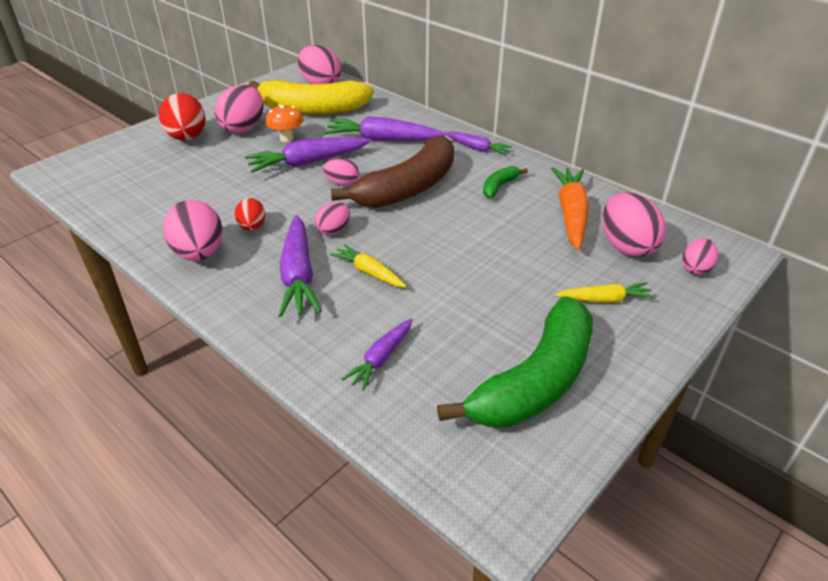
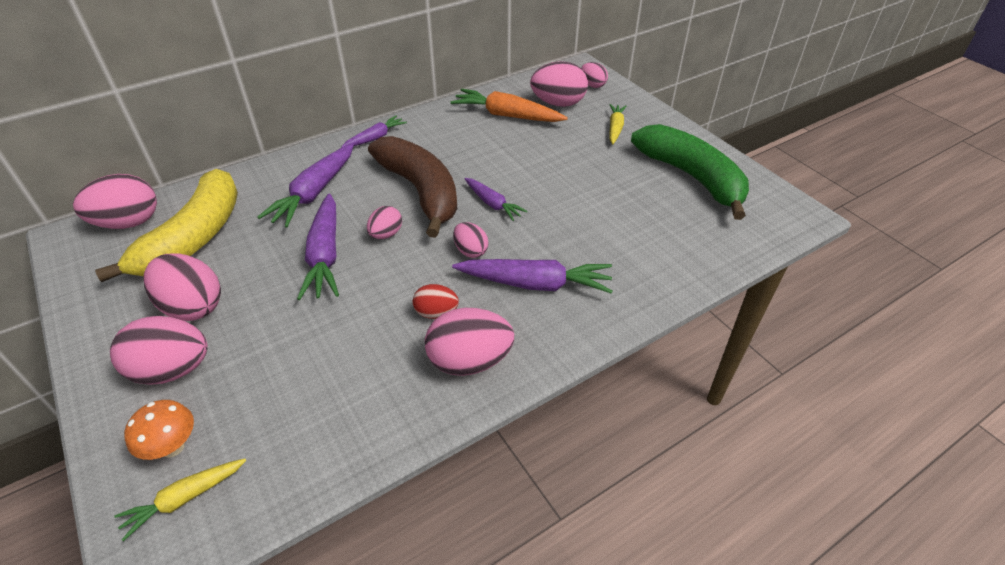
camera: 75 degrees left, 5 degrees up
red egg [159,93,205,140] -> pink egg [110,316,208,385]
orange mushroom [265,105,303,142] -> orange mushroom moved to [124,400,194,460]
yellow carrot [330,244,406,287] -> yellow carrot moved to [114,459,246,541]
purple carrot [341,318,413,391] -> purple carrot moved to [464,178,528,221]
green banana [483,166,528,198] -> none

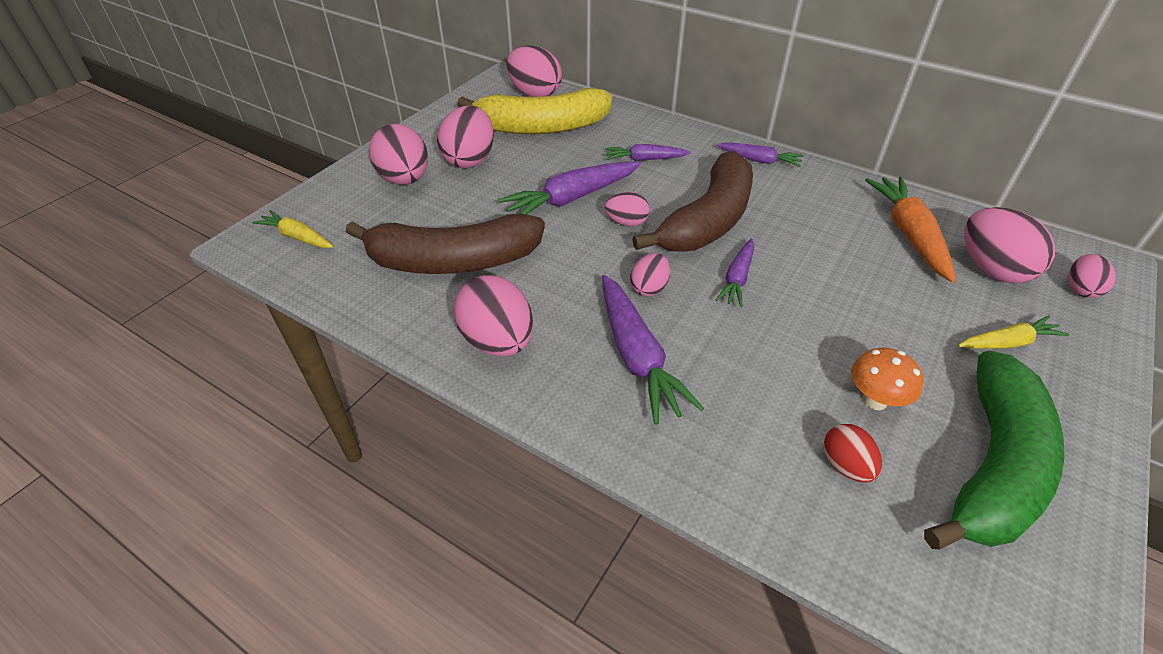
camera: 65 degrees right, 0 degrees up
orange mushroom [124,400,194,460] -> orange mushroom moved to [851,348,923,410]
purple carrot [257,144,354,227] -> purple carrot [605,144,691,161], size x0.59
red egg [413,284,459,319] -> red egg moved to [824,424,882,483]
none -> brown banana [346,214,545,274]

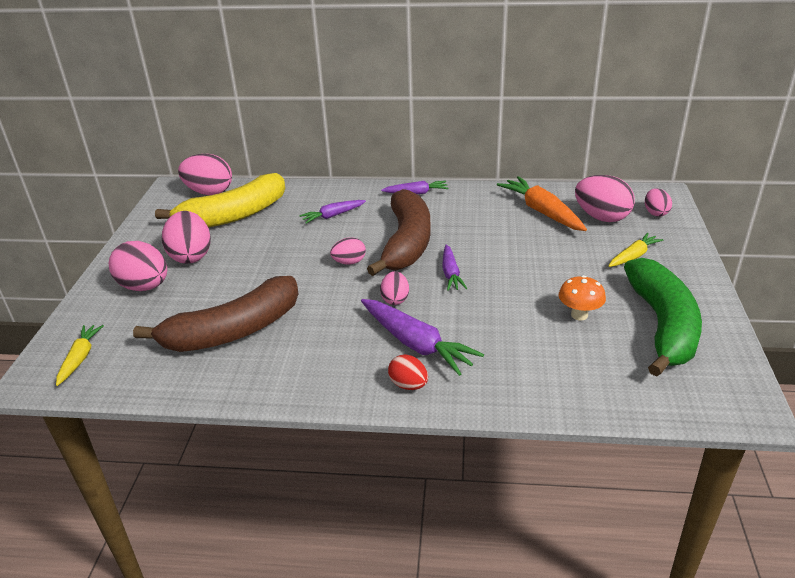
camera: 25 degrees left, 10 degrees down
yellow carrot [252,210,333,248] -> yellow carrot turned 90 degrees clockwise [56,325,104,386]
pink egg [454,275,533,357] -> none
purple carrot [498,161,641,215] -> none
red egg [824,424,882,483] -> red egg moved to [388,354,428,390]

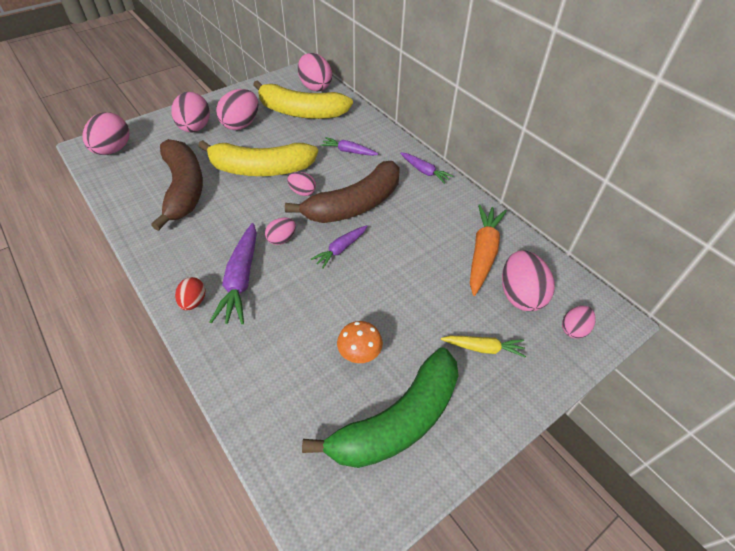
camera: 45 degrees right, 15 degrees up
yellow carrot [56,325,104,386] -> pink egg [83,112,129,155]
brown banana [133,276,299,352] -> brown banana turned 120 degrees counterclockwise [151,139,203,231]
none -> yellow banana [198,140,318,176]

